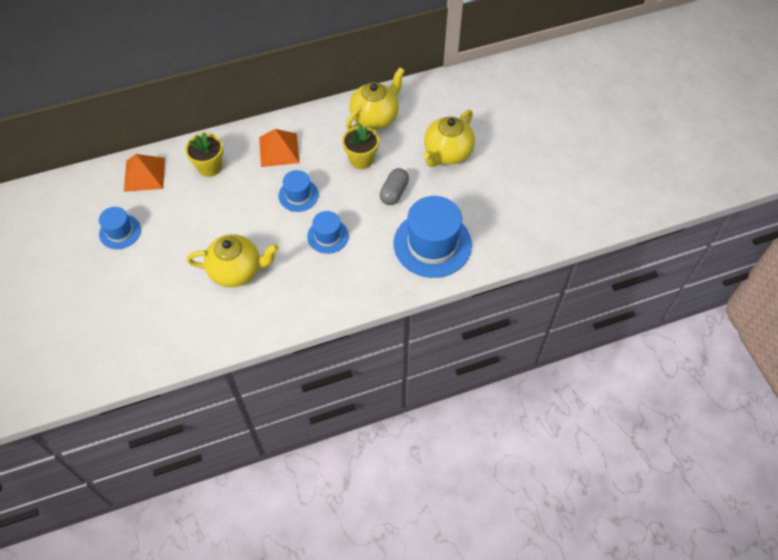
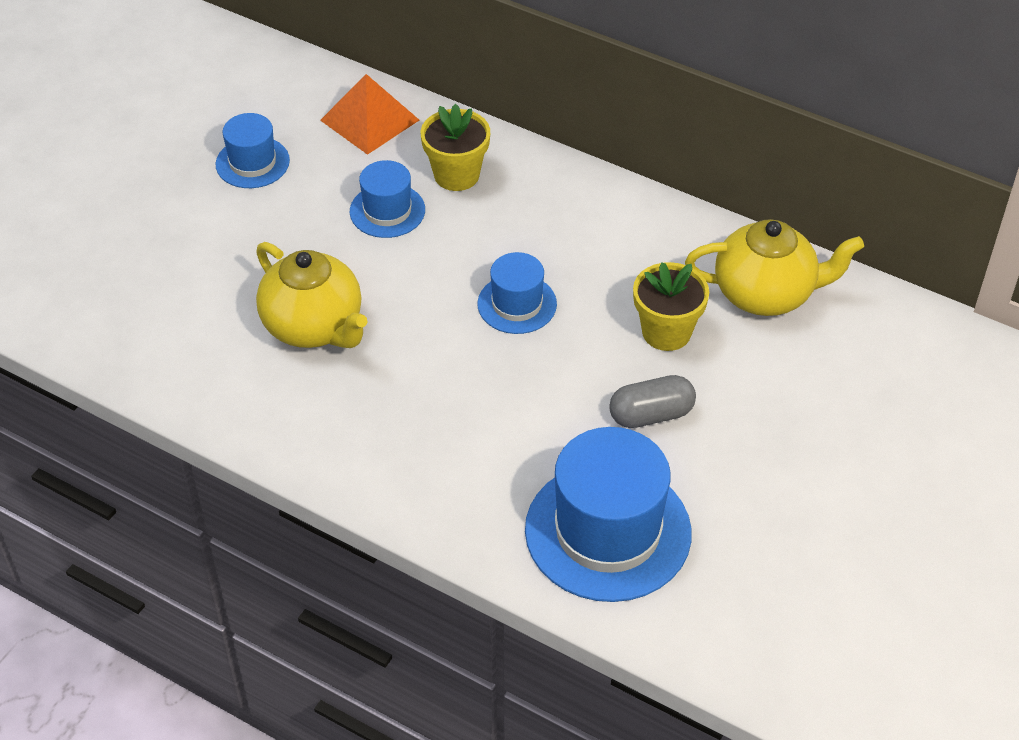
camera: 50 degrees right, 10 degrees down
orange pyramid [259,129,299,167] -> none
blue hat [307,211,349,254] -> blue hat moved to [350,160,425,238]
yellow teapot [424,110,475,167] -> none

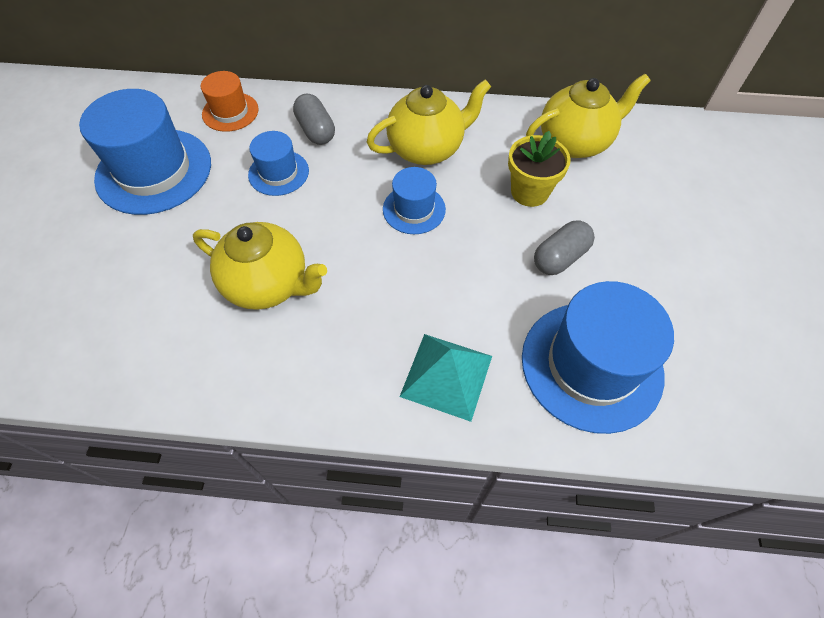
camera: 25 degrees left, 10 degrees up
blue hat [215,113,290,188] -> blue hat [79,89,211,215], size x1.88
orange pyramid [320,74,419,155] -> orange hat [201,71,259,132]
yellow flower pot [421,104,490,191] -> grey capsule [293,93,335,145]
none -> yellow teapot [367,79,491,165]
none -> turquoise pyramid [400,334,492,422]

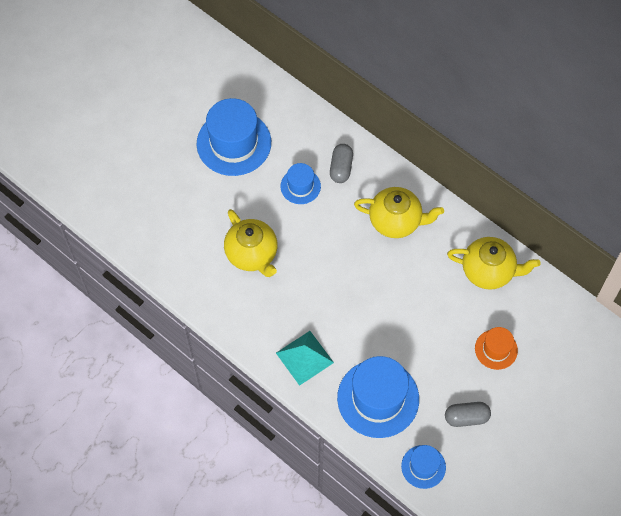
camera: 35 degrees right, 5 degrees up
orange hat [201,71,259,132] -> orange hat moved to [475,327,518,370]
blue hat [383,167,446,234] -> blue hat moved to [401,445,446,489]
yellow flower pot [508,131,571,207] -> none
grey capsule [534,220,595,275] -> grey capsule moved to [445,402,491,427]

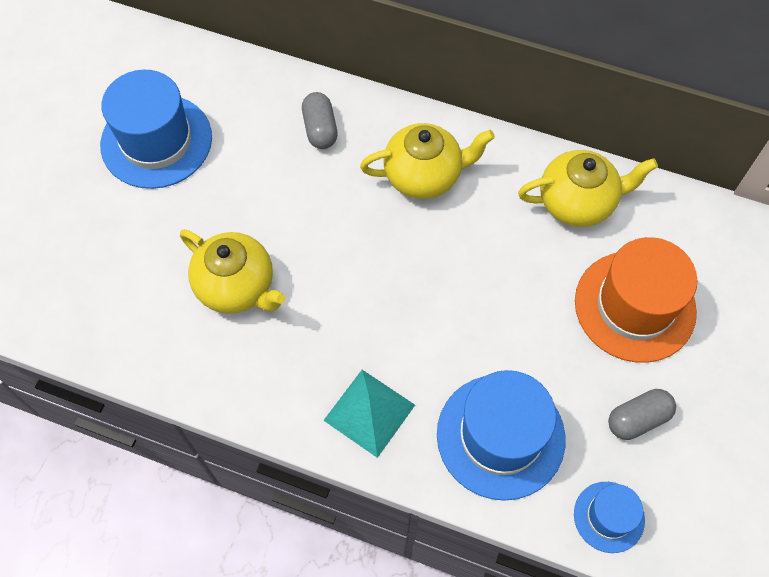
camera: 20 degrees left, 0 degrees up
blue hat [280,163,321,204] -> none
orange hat [475,327,518,370] -> orange hat [575,237,697,363], size x1.88

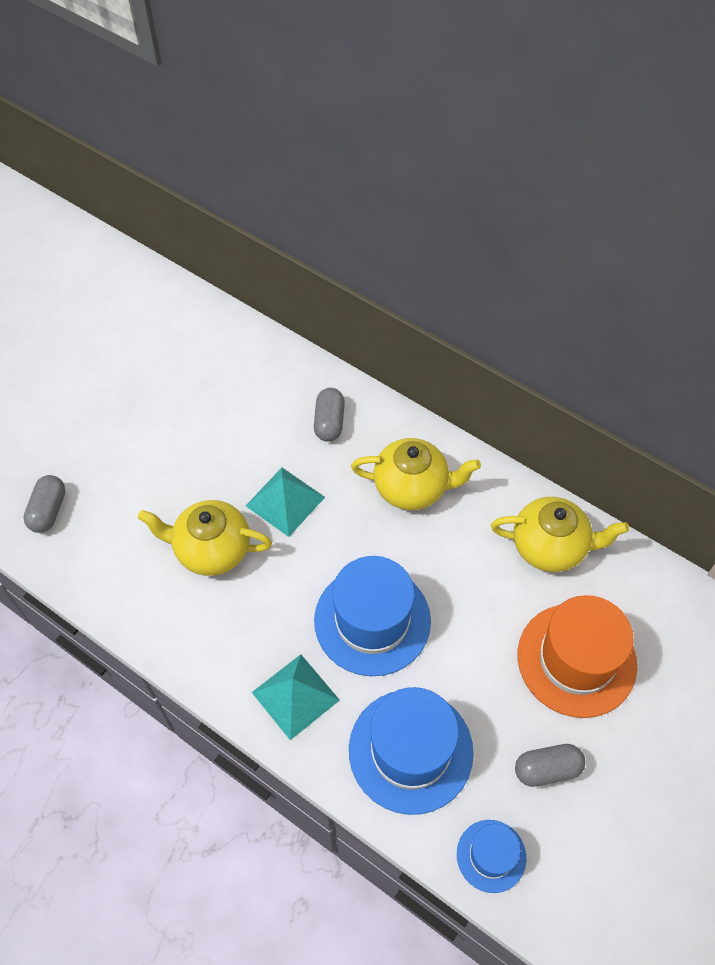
camera: 15 degrees right, 5 degrees down
blue hat [100,70,212,189] -> blue hat moved to [314,556,431,676]
yellow teapot [180,230,286,314] -> yellow teapot turned 135 degrees clockwise [138,500,272,576]
none -> grey capsule [23,475,65,533]
none -> turquoise pyramid [246,468,325,537]

